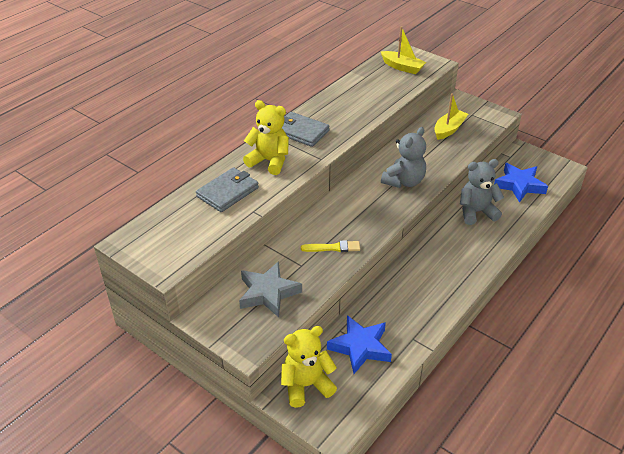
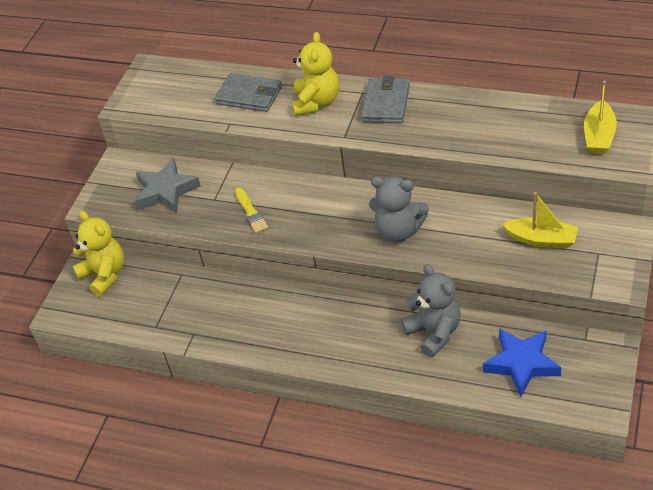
camera: 75 degrees right, 5 degrees up
blue star [327,315,392,374] -> none

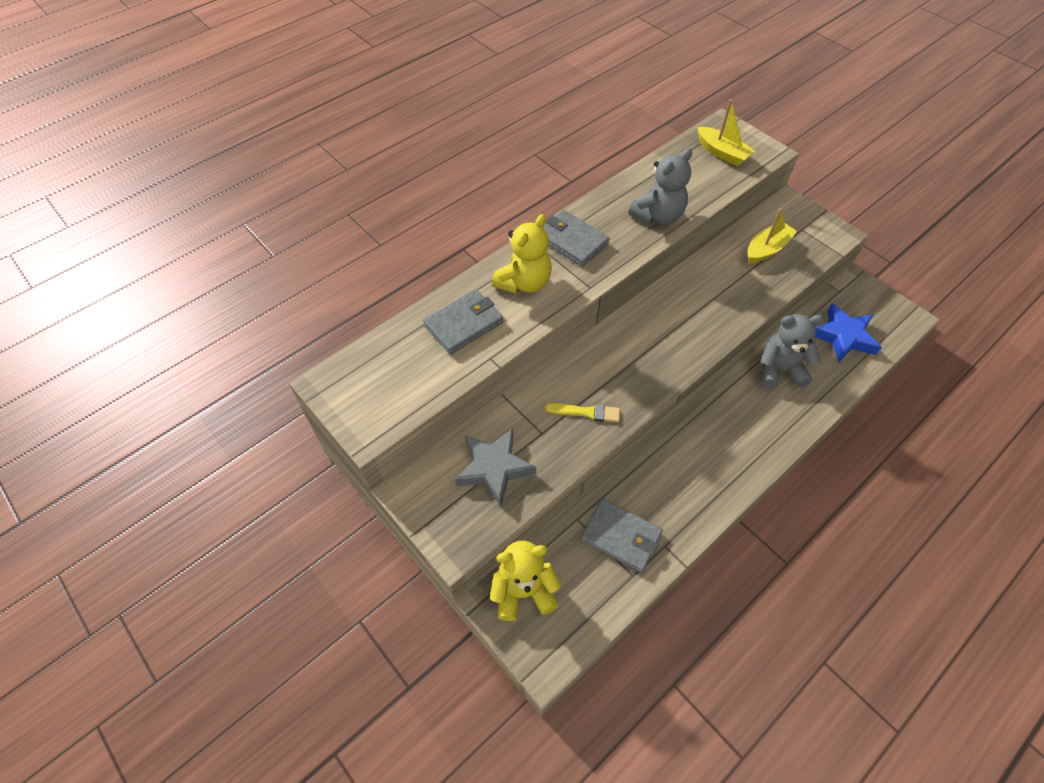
camera: 65 degrees left, 10 degrees up
yellow teddy bear [292,32,339,116] -> yellow teddy bear turned 90 degrees clockwise [492,214,552,294]
grey teddy bear [369,176,429,242] -> grey teddy bear moved to [628,148,692,224]
none -> grey wallet [580,498,663,573]

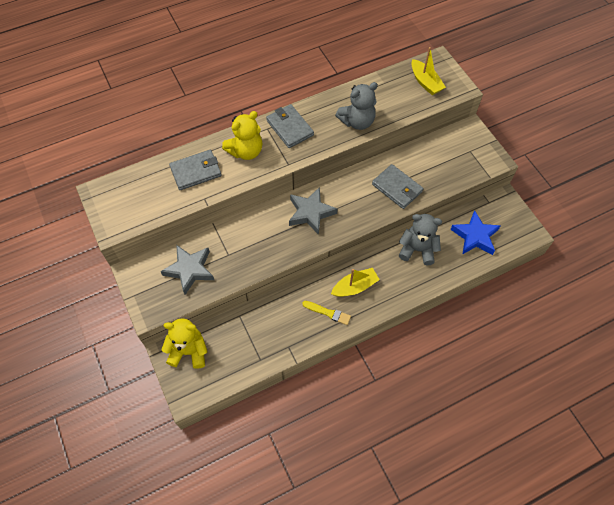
camera: 15 degrees right, 5 degrees up
yellow brush [545,403,620,422] -> yellow brush moved to [302,301,351,325]
grey wallet [580,498,663,573] -> grey wallet moved to [372,164,423,209]
yellow boat [747,208,797,264] -> yellow boat moved to [331,268,380,297]
none -> grey star [289,187,338,235]

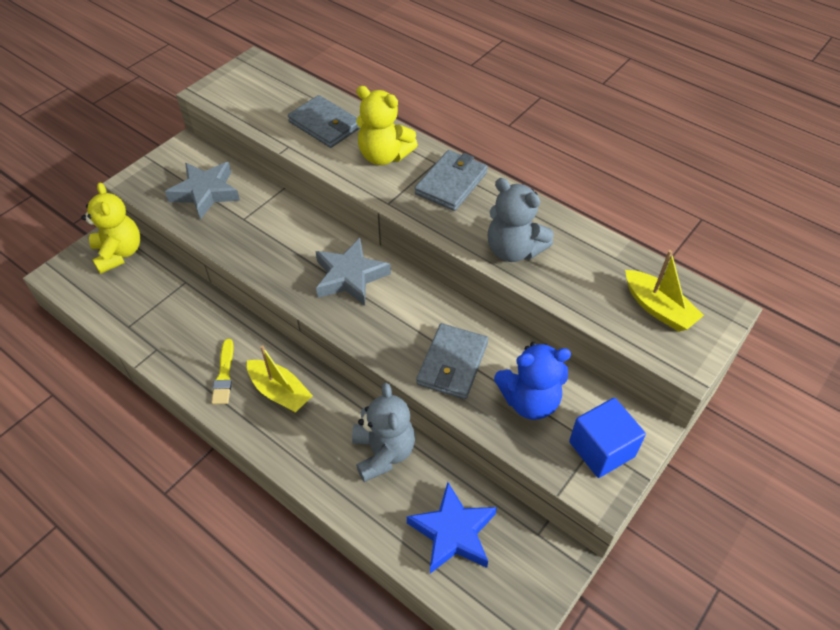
camera: 65 degrees right, 10 degrees down
yellow boat [411,47,446,95] -> yellow boat turned 75 degrees counterclockwise [625,250,704,332]
none -> blue teddy bear [494,342,571,420]
none -> blue cube [569,398,646,478]

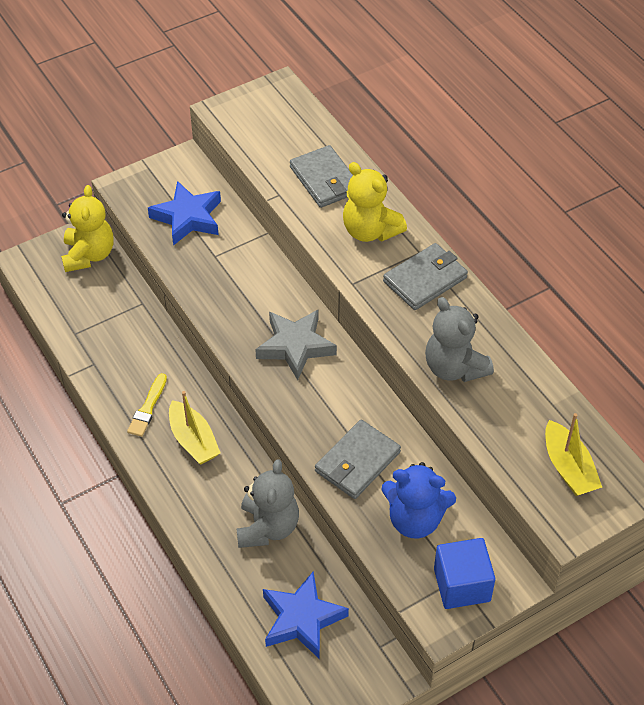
camera: 20 degrees right, 0 degrees up
grey star [165,162,240,220] -> blue star [148,181,221,246]

